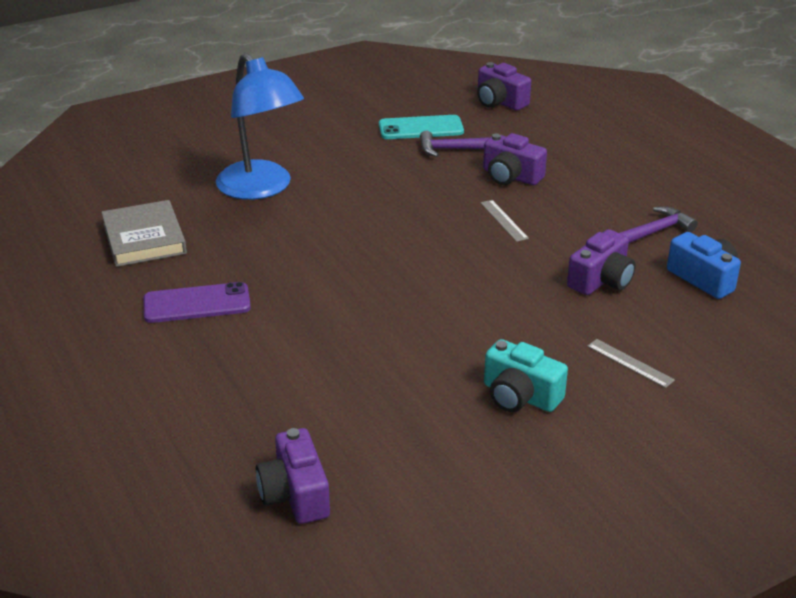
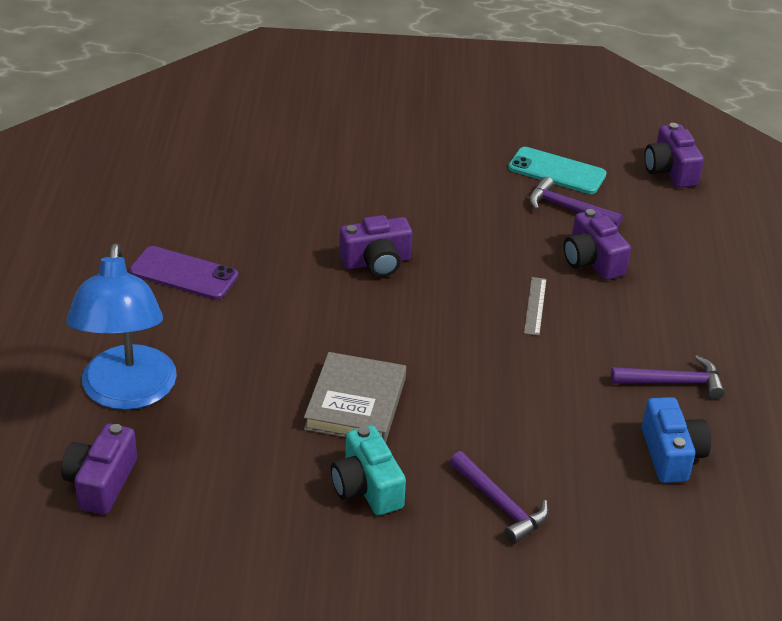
camera: 30 degrees right, 5 degrees up
grey book [101,200,187,267] -> grey book moved to [304,352,406,443]
blue lamp [216,53,304,200] -> blue lamp moved to [66,243,177,410]
purple camera [567,229,636,295] -> purple camera moved to [339,215,413,277]
grey ruler [587,339,675,388] -> purple hammer [450,451,549,544]

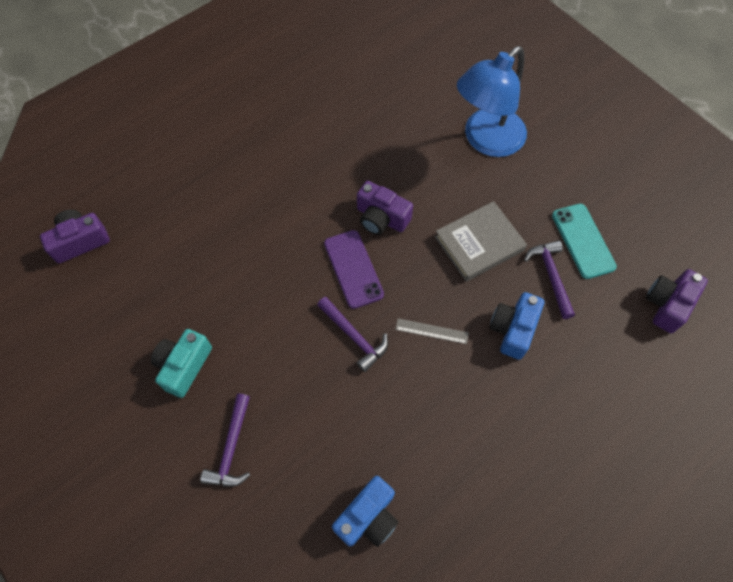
camera: 50 degrees right, 25 degrees up
blue lamp [66,243,177,410] -> blue lamp moved to [457,46,527,157]
purple phone [130,246,238,300] -> purple phone moved to [324,230,384,309]
grey book [304,352,406,443] -> grey book moved to [435,201,527,281]
grey ruler [524,277,547,336] -> grey ruler turned 45 degrees clockwise [395,318,469,344]
purple camera [563,209,631,280] -> blue camera [490,292,544,360]
purple hammer [611,355,725,399] -> purple hammer moved to [317,297,388,372]

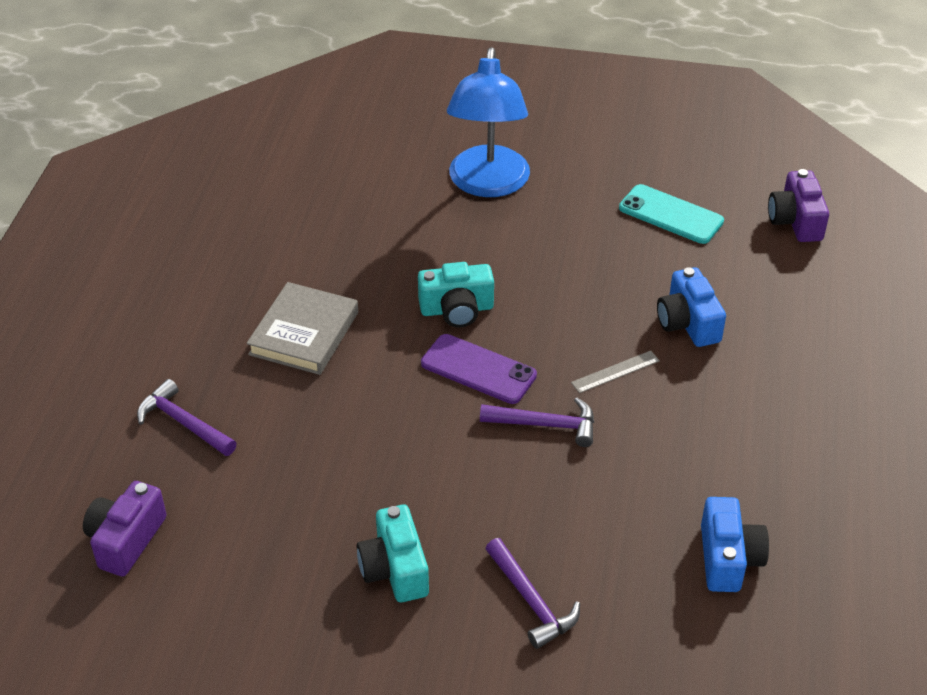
camera: 40 degrees left, 20 degrees down
purple camera [357,181,413,235] -> turquoise camera [418,262,494,327]
grey book [435,201,527,281] -> grey book moved to [247,282,358,375]
purple hammer [524,240,575,319] -> purple hammer moved to [137,379,237,456]

